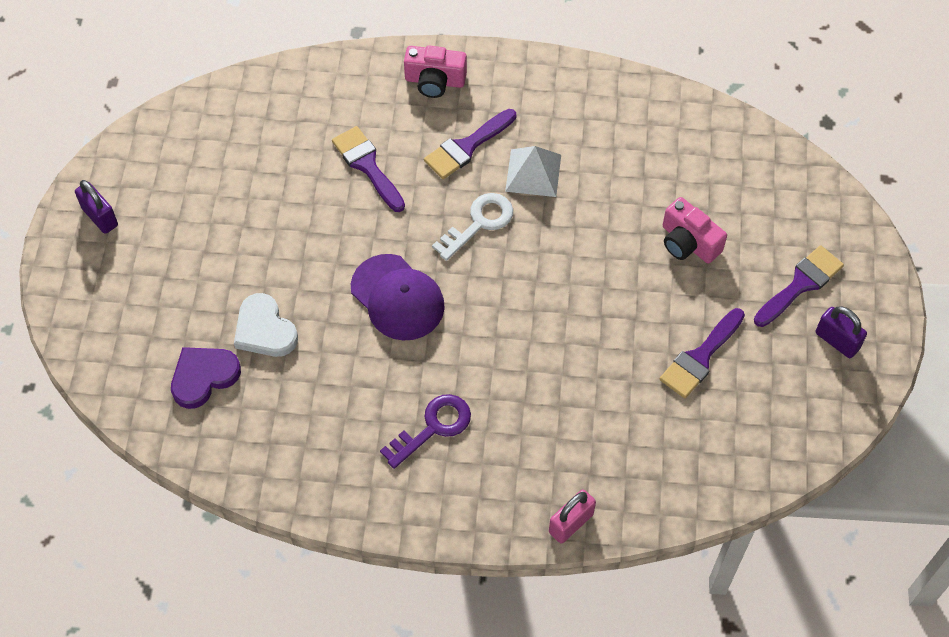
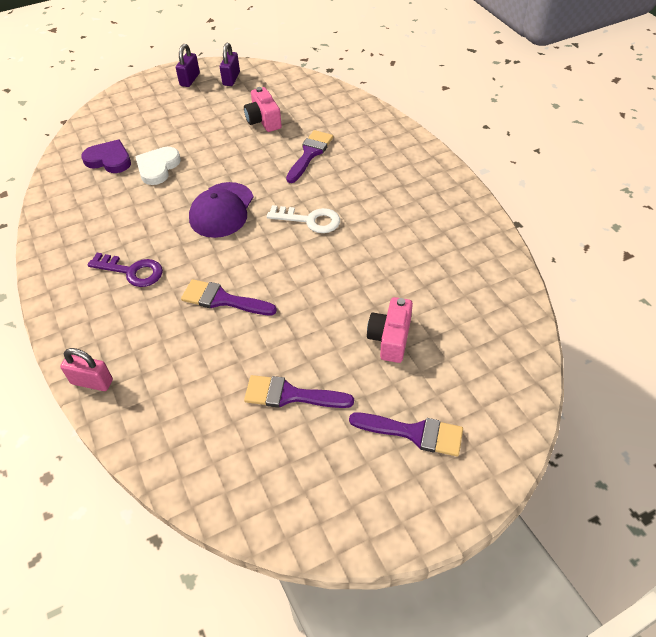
camera: 60 degrees right, 10 degrees down
pink camera [404,45,467,98] -> pink camera moved to [244,87,282,132]
purple brush [424,109,516,179] -> purple brush moved to [181,279,277,315]
white pyramid [505,146,561,197] -> none
purple padlock [816,306,867,358] -> purple padlock moved to [220,43,240,86]

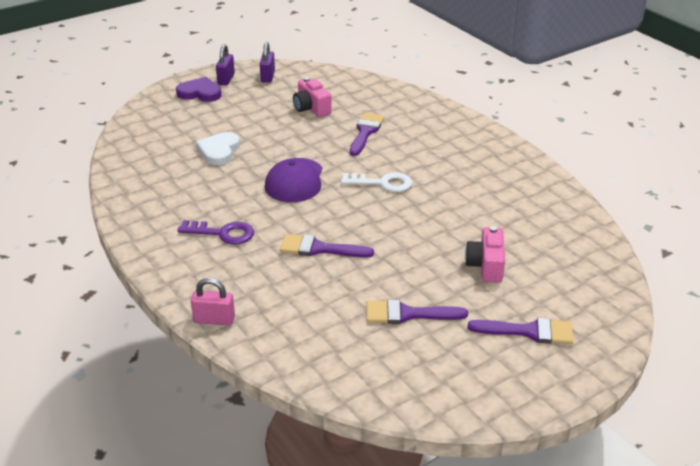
camera: 10 degrees left, 15 degrees down
purple heart [81,139,131,173] -> purple heart moved to [176,77,222,102]

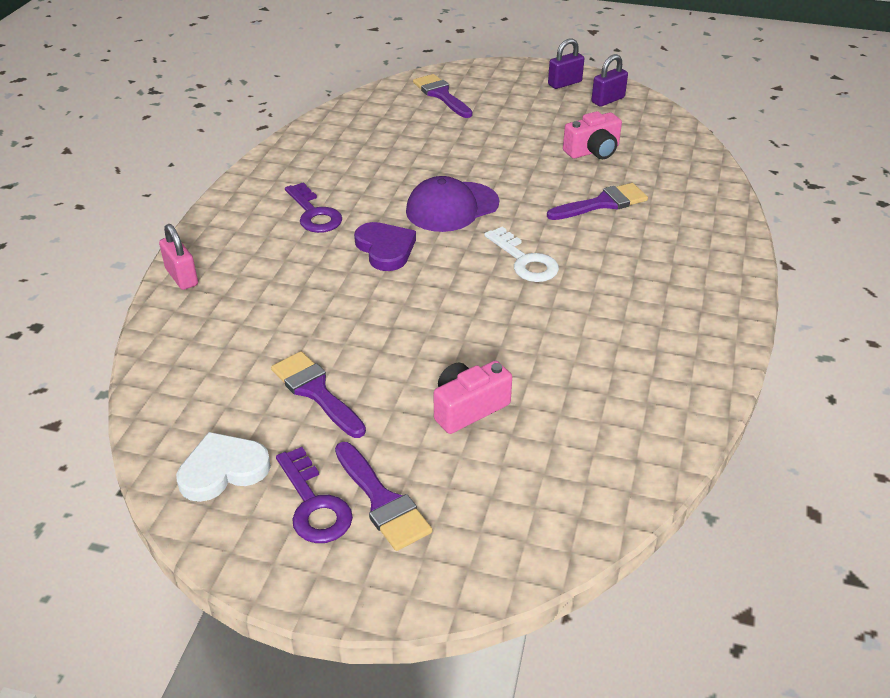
camera: 50 degrees right, 5 degrees up
purple heart [176,77,222,102] -> purple heart moved to [354,222,416,271]
white heart [196,132,240,165] -> white heart moved to [176,432,271,502]
purple brush [280,234,374,258] -> purple brush moved to [413,74,473,118]
pink camera [293,77,332,117] -> pink camera turned 135 degrees counterclockwise [563,111,622,159]
none -> purple key [276,447,353,543]

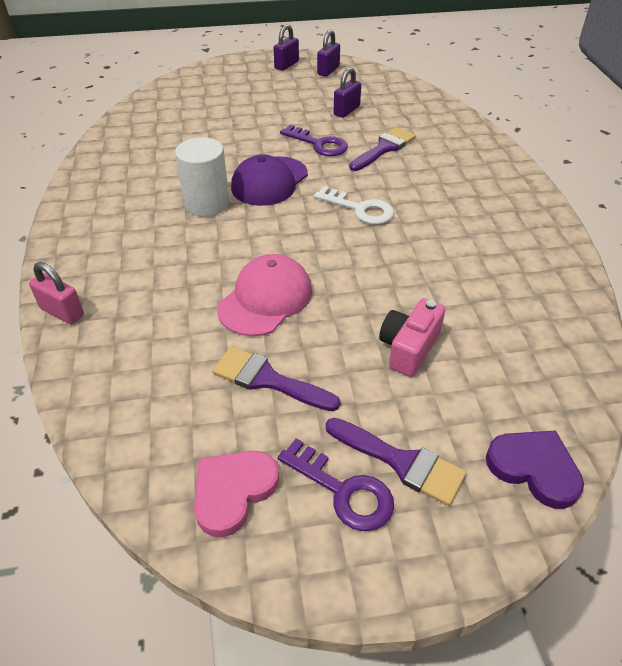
camera: 25 degrees left, 5 degrees up
white heart [176,432,271,502] -> pink heart [194,451,279,537]
purple key [285,182,342,233] -> purple key moved to [280,125,348,156]
purple heart [354,222,416,271] -> purple heart moved to [486,431,584,509]
purple brush [413,74,473,118] -> none
pink camera [563,111,622,159] -> purple padlock [333,67,361,118]
none -> white cylinder [175,137,230,216]
none -> pink cap [217,254,312,336]

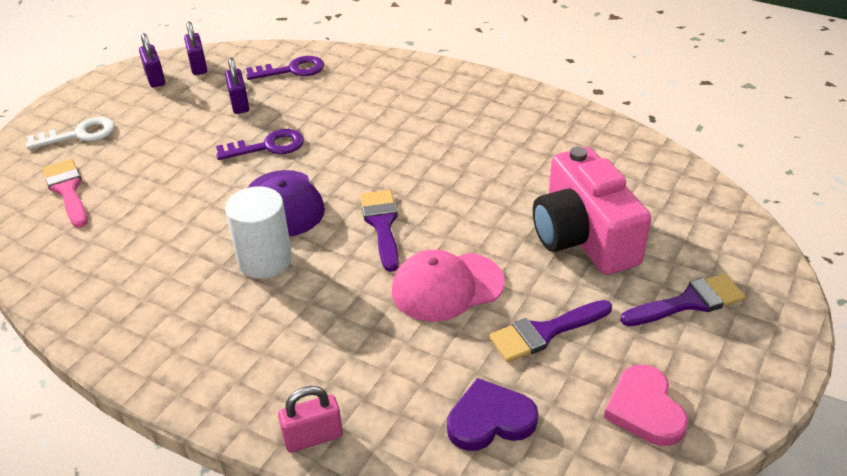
camera: 50 degrees left, 5 degrees down
pink cap [217,254,312,336] -> pink cap turned 90 degrees counterclockwise [392,250,504,322]
purple padlock [274,24,299,71] -> purple padlock moved to [184,21,207,75]
purple key [278,438,394,531] -> purple key moved to [246,56,324,80]
white key [314,186,394,225] -> white key moved to [26,117,115,149]
purple brush [349,127,416,171] -> purple brush moved to [360,190,399,272]
pink camera [379,298,446,377] -> pink camera [533,147,651,275], size x1.79
purple heart [486,431,584,509] -> purple heart moved to [447,378,538,451]
none -> pink brush [43,159,88,228]

